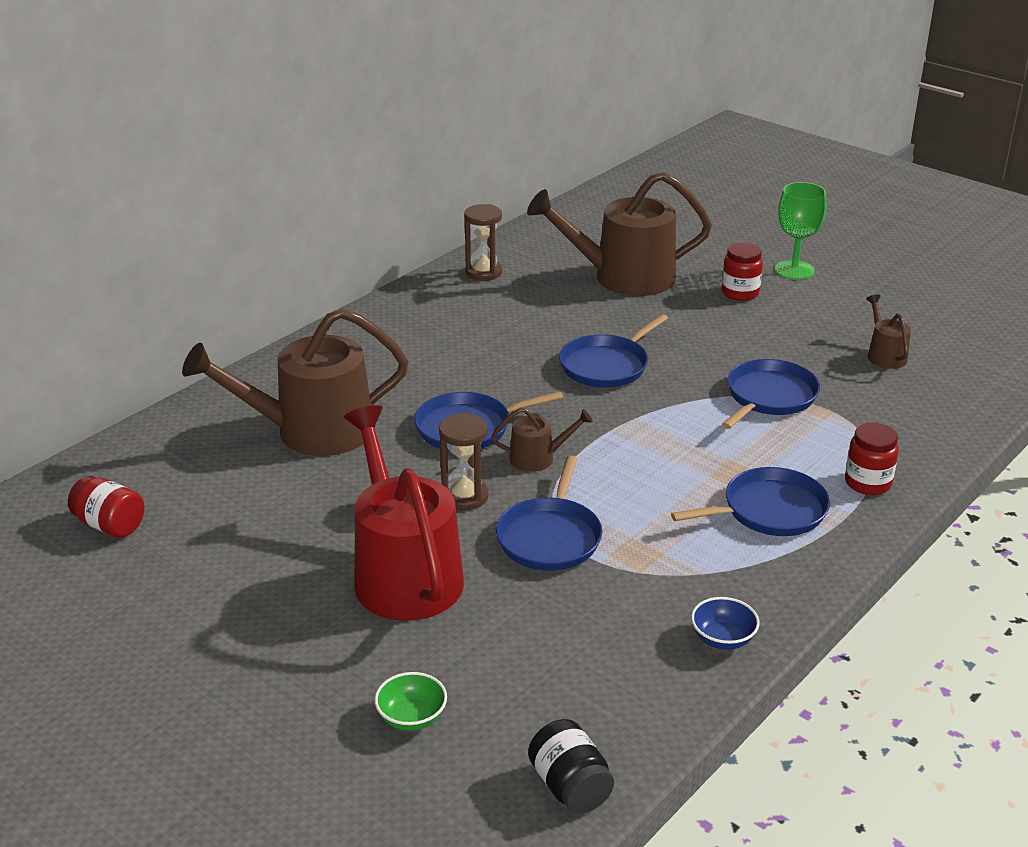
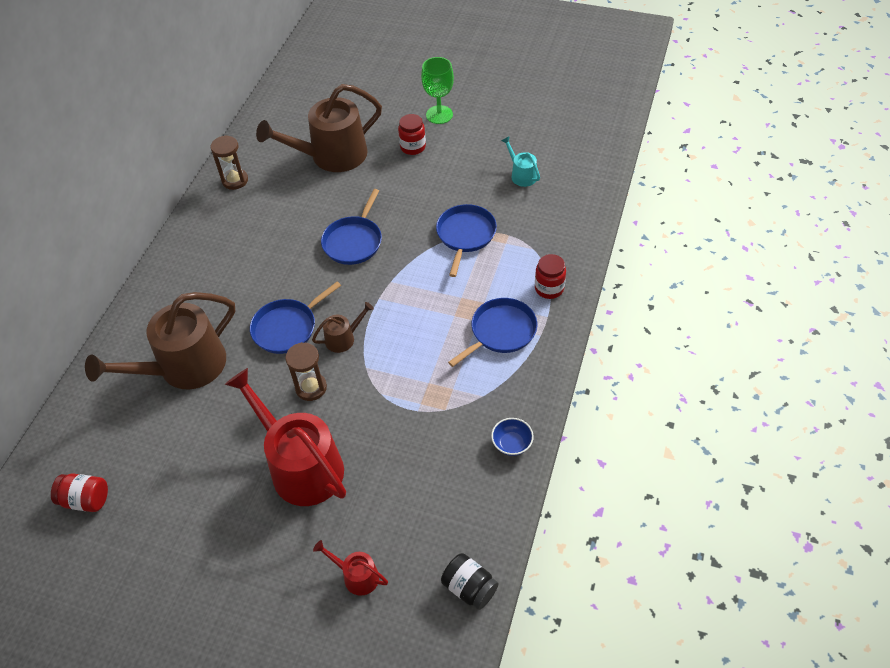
camera: 20 degrees left, 20 degrees up
green bowl [374,672,447,731] -> red watering can [313,540,388,596]
blue pan [496,455,603,571] -> none
brown watering can [866,294,911,369] -> turquoise watering can [501,136,540,187]

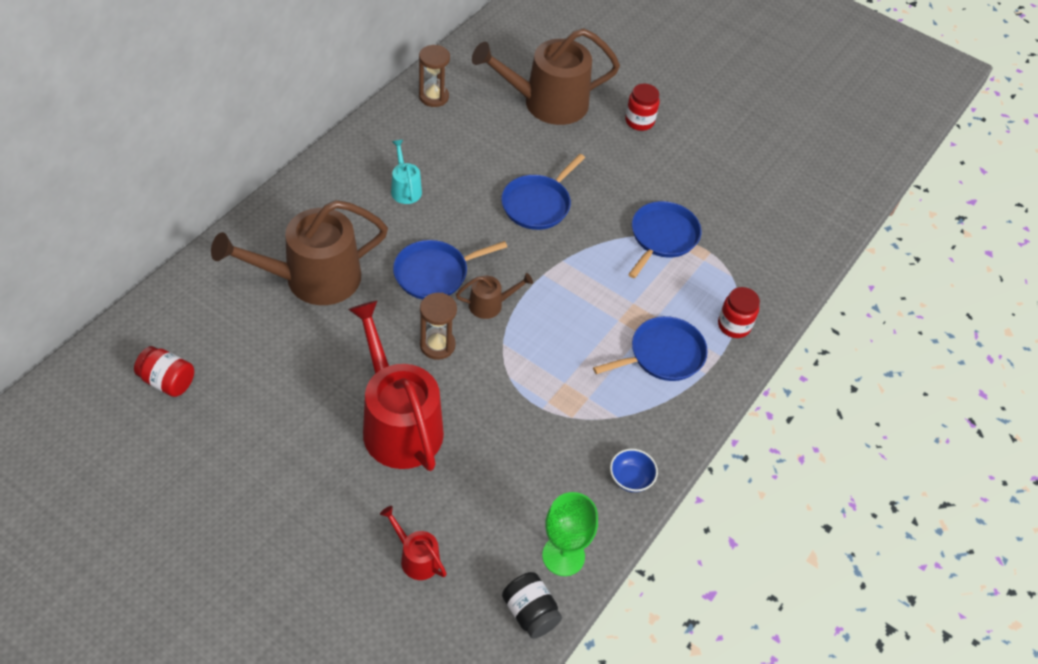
camera: 10 degrees right, 0 degrees up
green goblet [421,57,454,124] -> green goblet moved to [542,492,598,576]
turquoise watering can [501,136,540,187] -> turquoise watering can moved to [391,140,422,204]

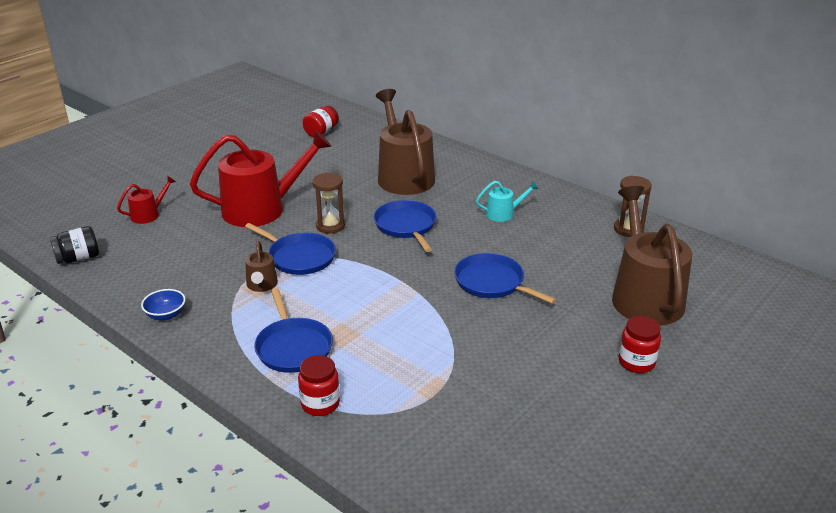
camera: 100 degrees right, 20 degrees down
brown watering can [456,273,533,319] -> brown watering can moved to [245,241,278,292]
green goblet [542,492,598,576] -> none
blue pan [628,201,701,278] -> blue pan moved to [245,223,336,275]

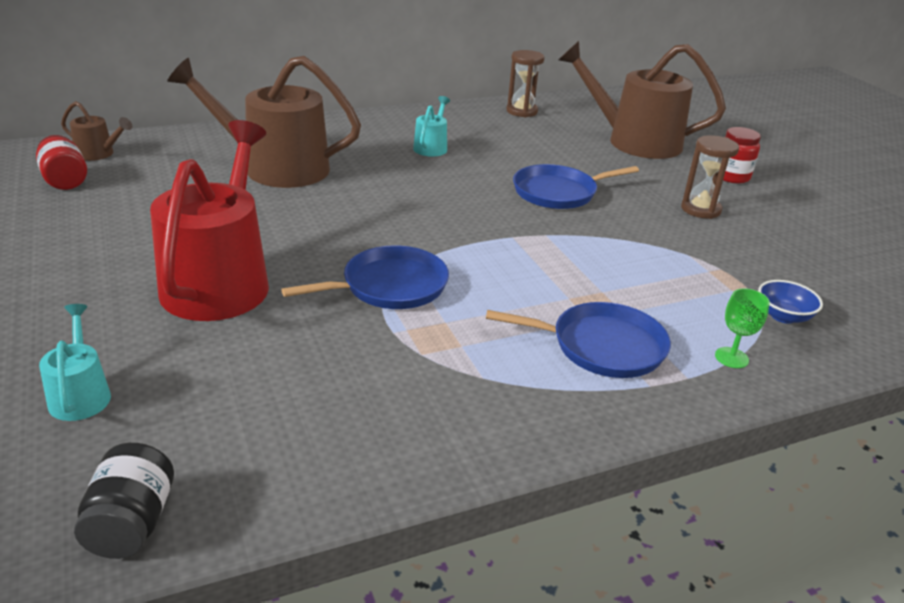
camera: 65 degrees left, 0 degrees up
red watering can [117,176,176,224] -> turquoise watering can [39,304,111,421]
blue bowl [141,289,186,320] -> blue bowl moved to [758,280,823,324]
brown watering can [245,241,278,292] -> brown watering can moved to [61,101,132,161]
red jar [298,355,340,416] -> green goblet [715,288,770,368]
brown hourglass [312,172,345,234] -> brown hourglass moved to [681,135,739,219]
blue pan [374,200,437,252] -> none

